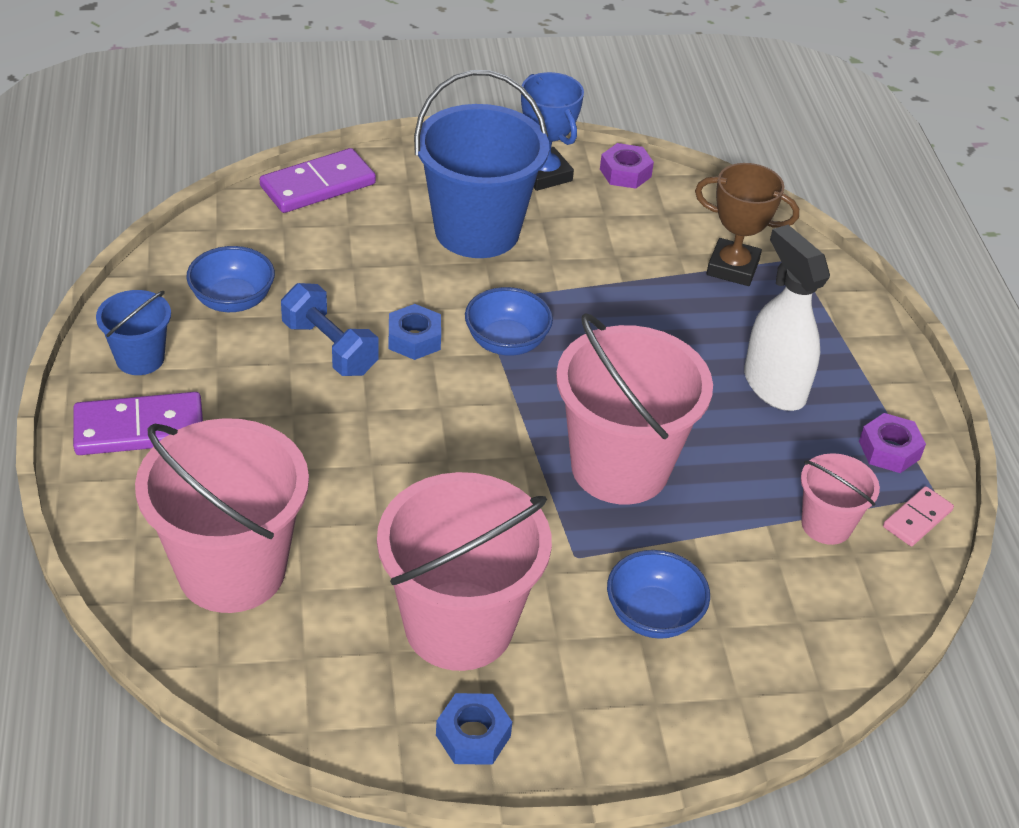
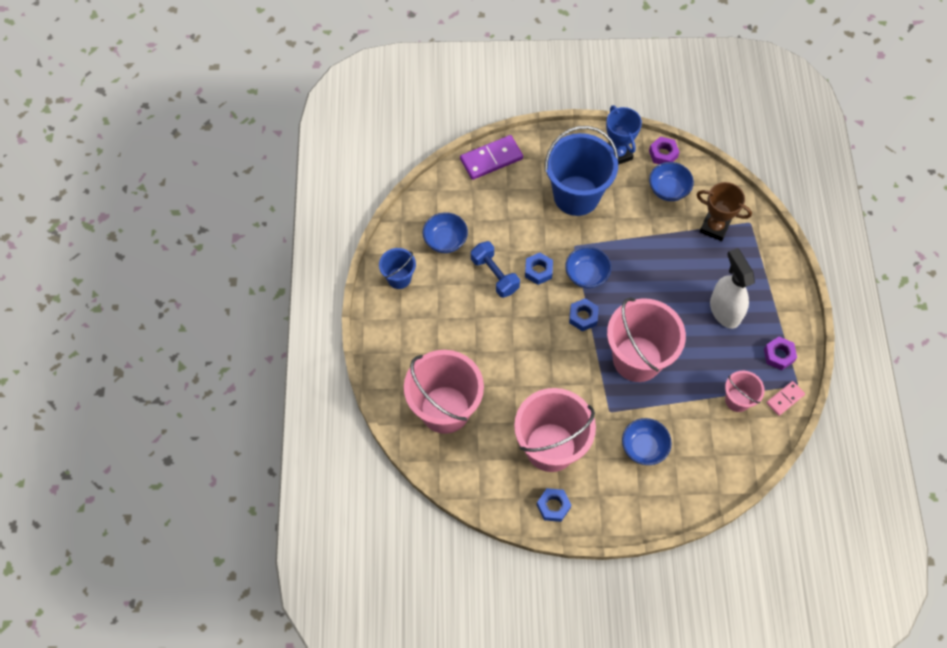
camera: 10 degrees right, 20 degrees up
purple domino [73,392,203,455] -> none
none -> blue nut [569,298,599,331]
none -> blue bowl [649,162,694,201]

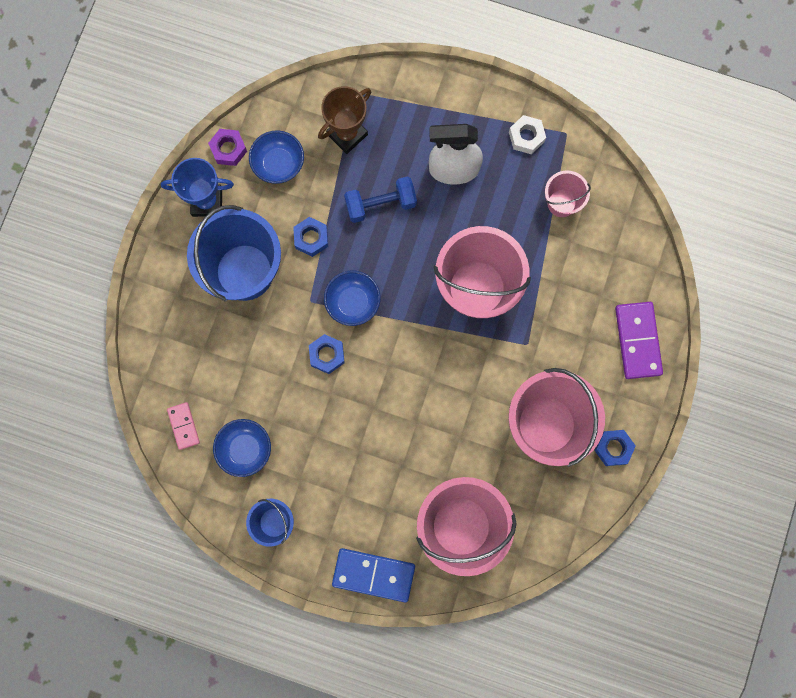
camera: 70 degrees left, 15 degrees up
purple domino [460,135,523,180] -> purple domino moved to [615,302,663,379]
blue dumbbell [471,241,520,298] -> blue dumbbell moved to [344,176,417,223]
blue nut [569,298,599,331] -> blue nut moved to [293,217,328,257]
blue bowl [622,418,672,465] -> none
purple nut [764,337,797,370] -> white nut [509,115,546,154]
pink domino [766,381,805,416] -> pink domino moved to [167,402,200,450]
none -> blue domino [332,548,415,603]

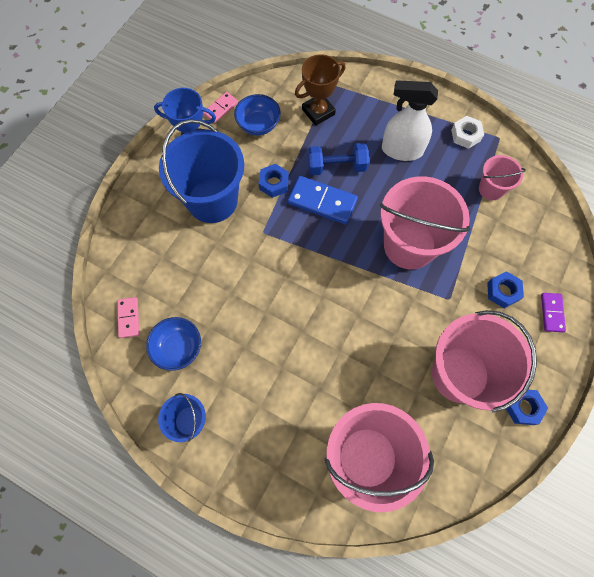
camera: 10 degrees right, 10 degrees down
purple nut [208,129,247,166] -> pink domino [203,92,238,123]
blue nut [309,334,345,374] -> blue nut moved to [487,271,524,308]
blue bowl [324,271,381,326] -> none
blue domino [332,548,415,603] -> blue domino moved to [288,176,358,224]
purple domino [615,302,663,379] -> purple domino [541,293,566,332], size x0.57

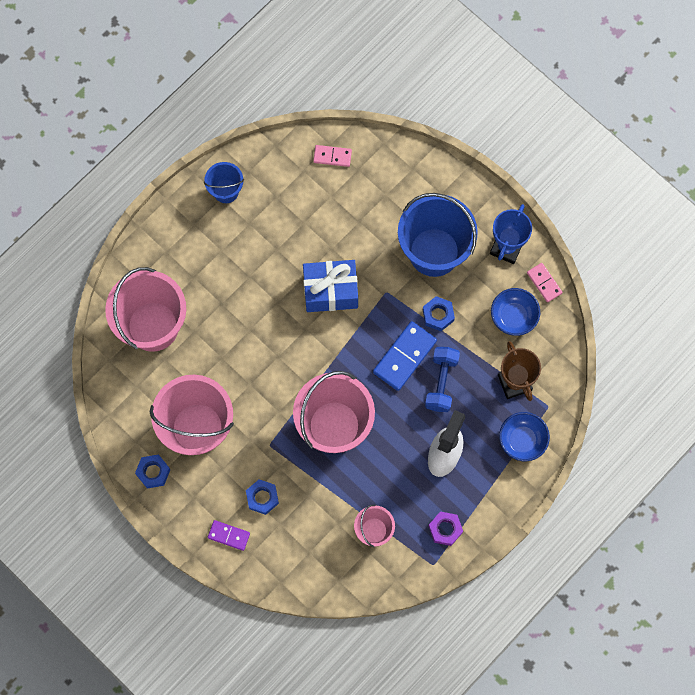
camera: 105 degrees right, 5 degrees up
blue bowl [146,317,201,371] -> blue bowl moved to [499,412,550,461]
white nut [451,116,484,149] -> purple nut [428,511,463,546]
none -> blue gift [303,260,358,312]

